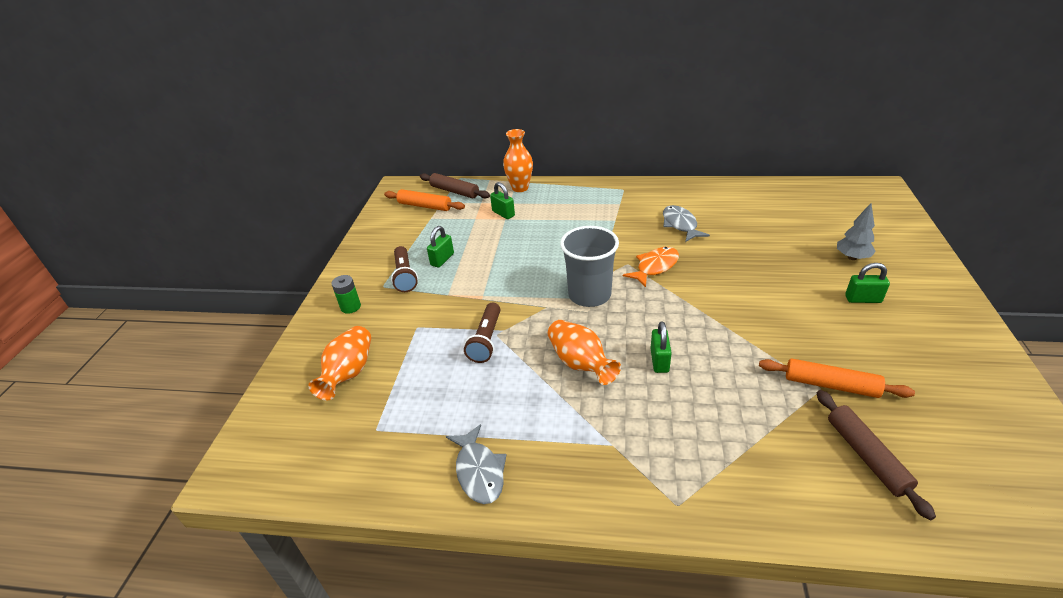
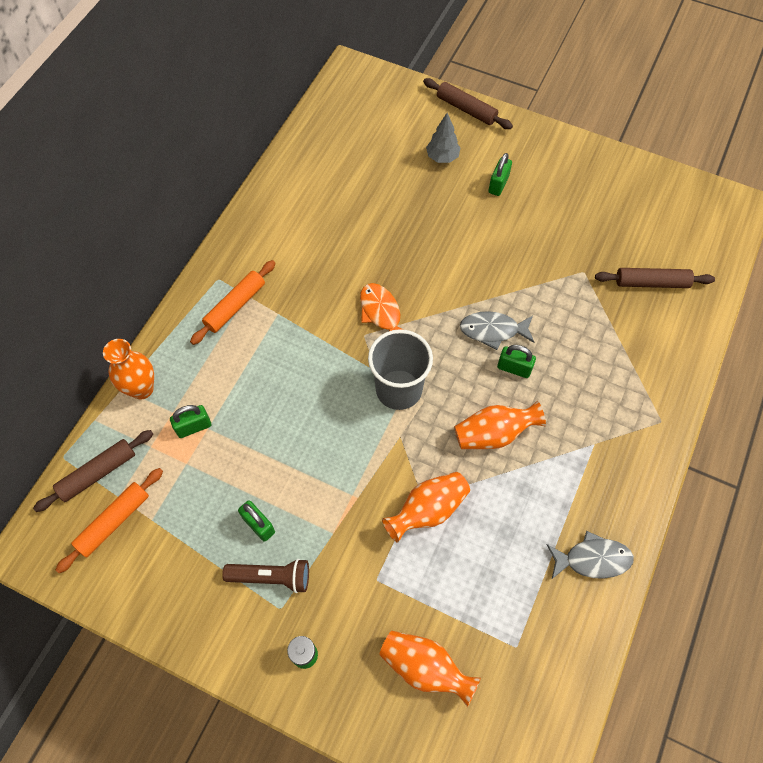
camera: 75 degrees left, 25 degrees up
brown flashlight [464,303,501,363] -> orange vase [382,472,470,543]
grey fish [663,205,710,242] -> grey fish moved to [460,311,534,350]
orange rolling pin [759,358,915,398] -> orange rolling pin moved to [190,260,276,345]
none -> brown rolling pin [423,78,513,129]

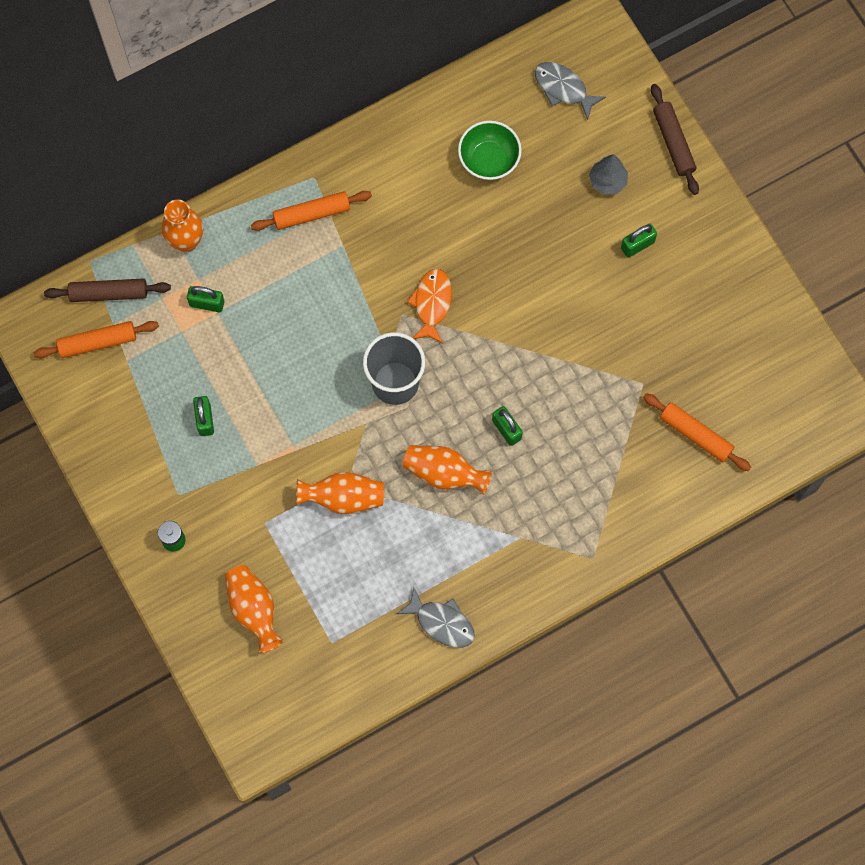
camera: 35 degrees right, 10 degrees up
brown flashlight [222,558,309,593] -> none
grey fish [460,311,534,350] -> grey fish moved to [535,62,606,120]
brown rolling pin [595,268,715,288] -> orange rolling pin [643,393,751,471]
none -> green bowl [458,121,522,180]

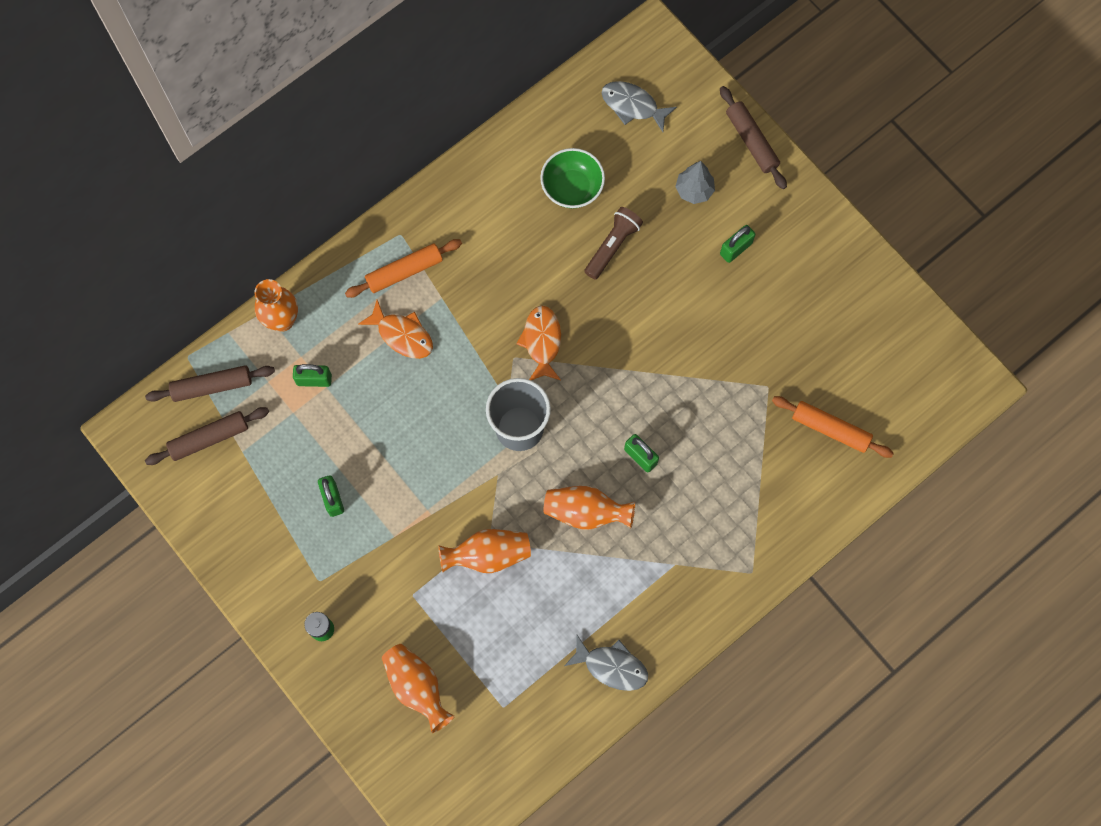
camera: 10 degrees left, 0 degrees up
orange rolling pin [34,321,159,358] -> brown rolling pin [145,407,269,465]
none -> orange fish [358,300,433,359]
none -> brown flashlight [584,207,643,280]

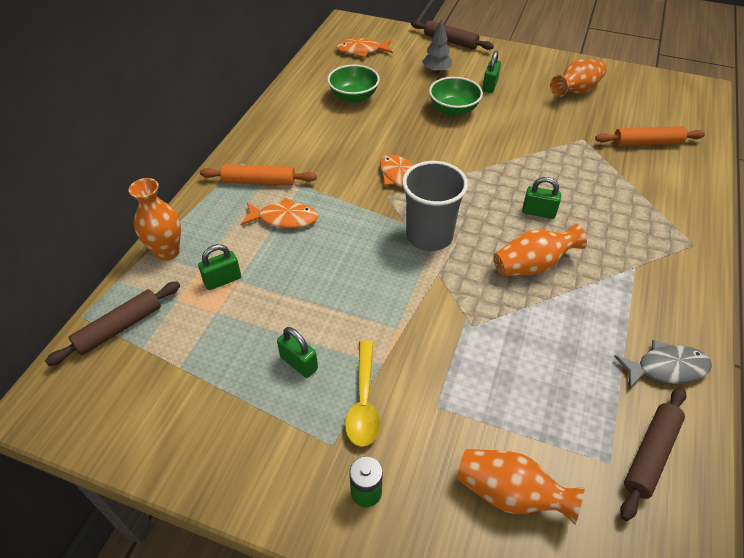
camera: 30 degrees left, 25 degrees down
brown rolling pin [145,407,269,465] -> brown rolling pin moved to [620,387,686,521]
orange rolling pin [345,239,462,298] -> orange rolling pin turned 60 degrees clockwise [200,164,317,186]
orange vase [438,529,531,573] -> orange vase moved to [550,59,606,97]
brown flashlight [584,207,643,280] -> none
grey fish [602,81,677,132] -> orange fish [336,38,393,58]
none -> yellow spoon [345,341,380,447]
none -> green bowl [429,77,483,116]

